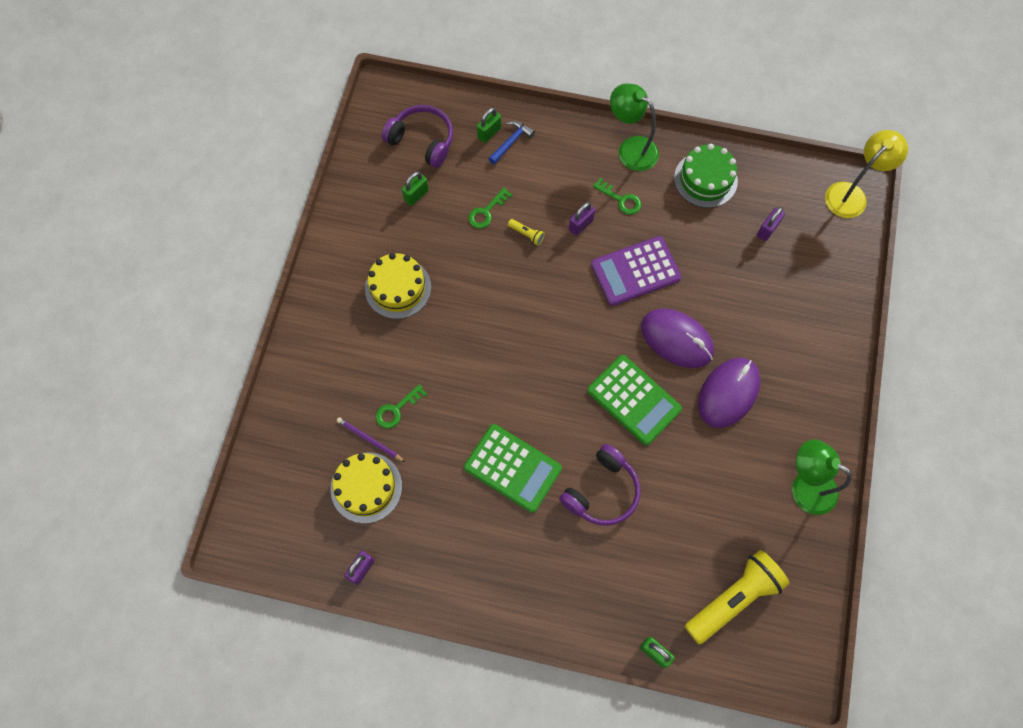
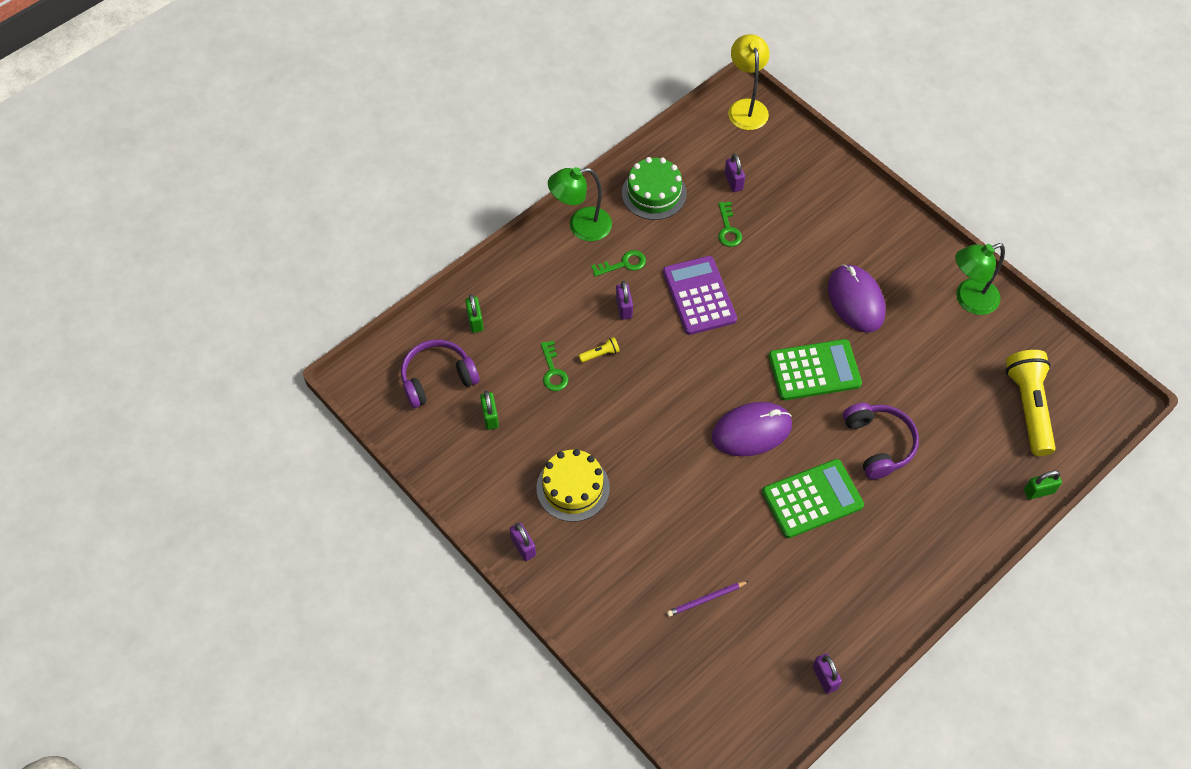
camera: 55 degrees left, 10 degrees down
yellow cake [331,452,402,523] -> none
green key [375,384,427,429] -> green key moved to [718,202,742,247]
blue hammer [488,121,535,164] -> none
purple calculator [591,236,682,306] -> purple calculator turned 150 degrees clockwise [663,256,737,335]
purple mouse [641,308,714,368] -> purple mouse moved to [712,402,792,457]
none -> purple padlock [510,523,536,561]

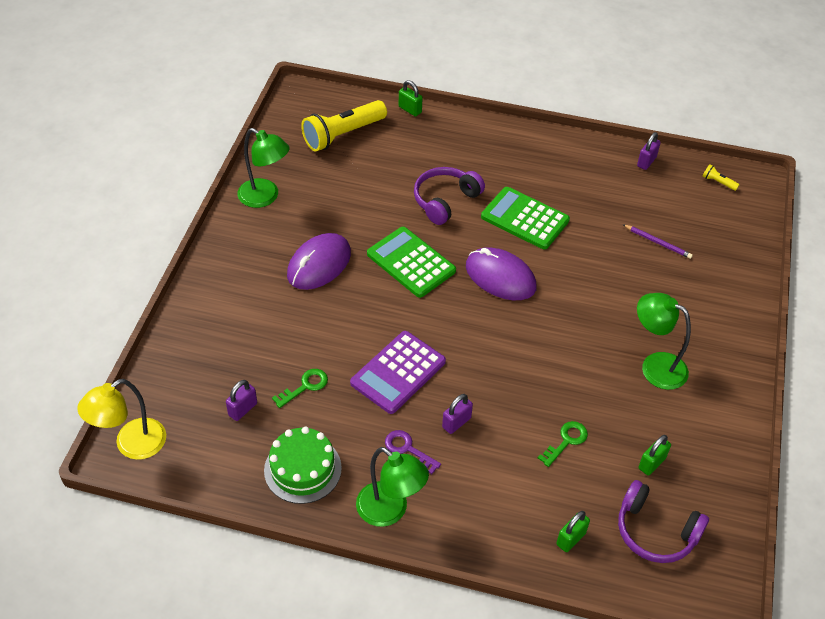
camera: 125 degrees left, 10 degrees down
purple padlock [510,523,536,561] -> none
yellow cake [536,449,610,522] -> green lamp [637,293,691,390]
yellow flashlight [579,337,620,363] -> yellow flashlight moved to [703,165,739,191]
green key [591,250,646,277] -> purple key [385,430,441,474]

